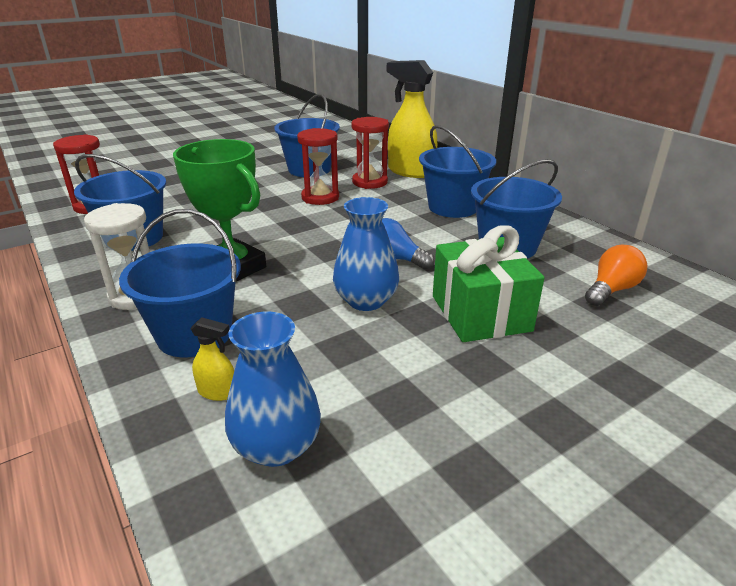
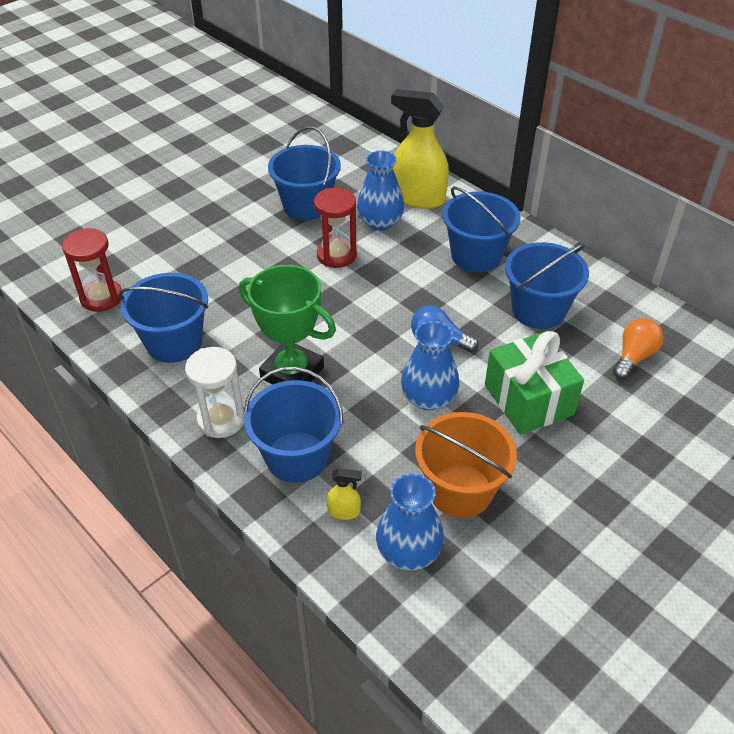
camera: 10 degrees left, 15 degrees up
red hourglass [351,117,389,189] -> blue vase [357,150,404,231]
none -> orange bucket [415,412,517,518]

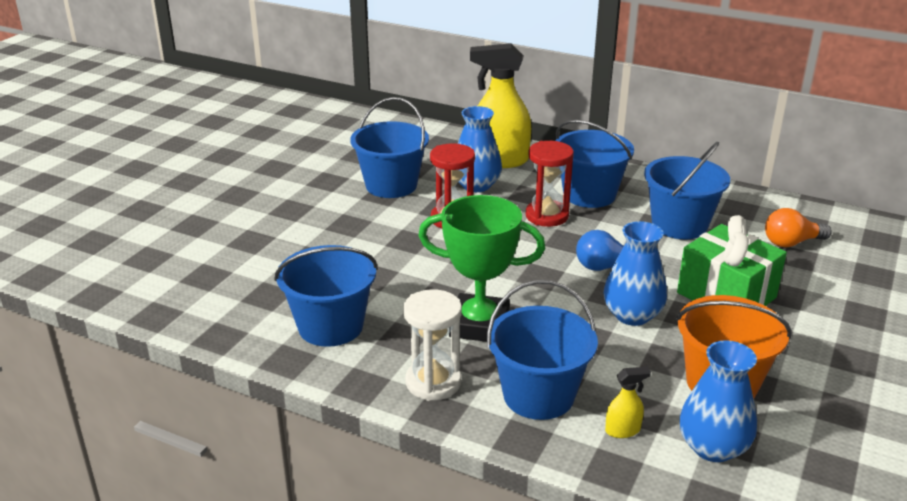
camera: 20 degrees left, 15 degrees down
red hourglass [62,228,123,312] -> red hourglass moved to [526,141,574,227]
orange light bulb [613,318,664,379] -> orange light bulb turned 120 degrees counterclockwise [765,208,832,247]

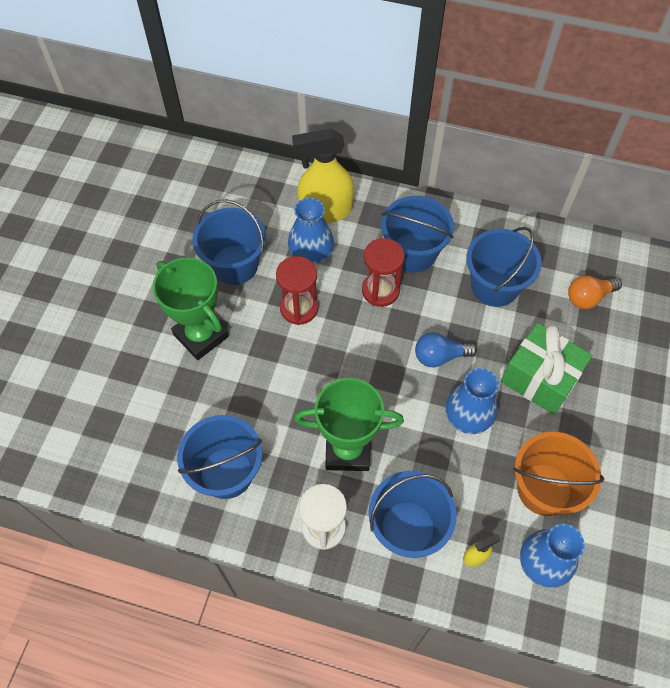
camera: 10 degrees left, 30 degrees up
none -> green trophy [153,257,229,360]

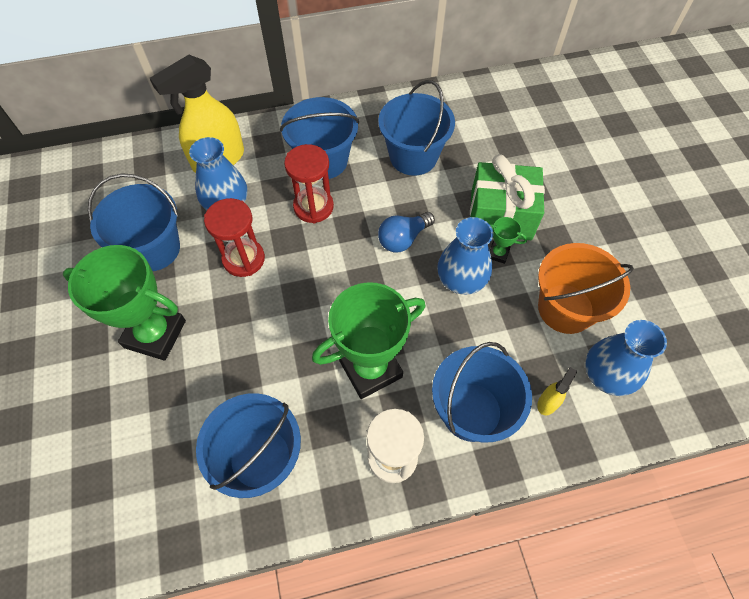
camera: 30 degrees left, 0 degrees up
orange light bulb [568,276,622,309] -> none
none -> green trophy [489,217,527,264]

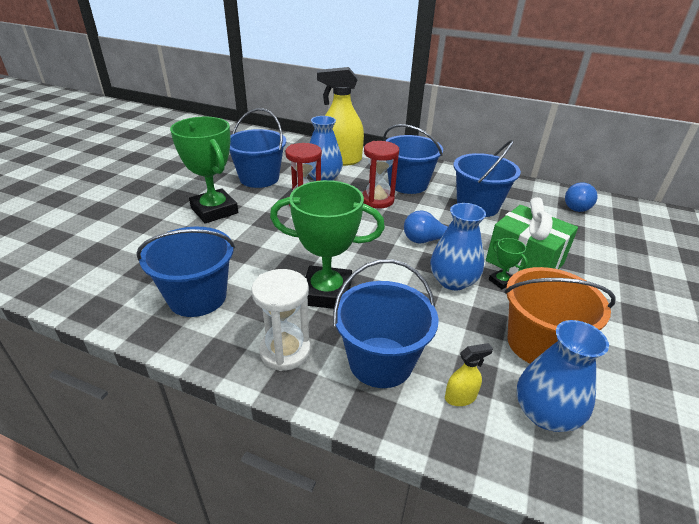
camera: 35 degrees right, 25 degrees down
none -> blue light bulb [565,182,597,212]

